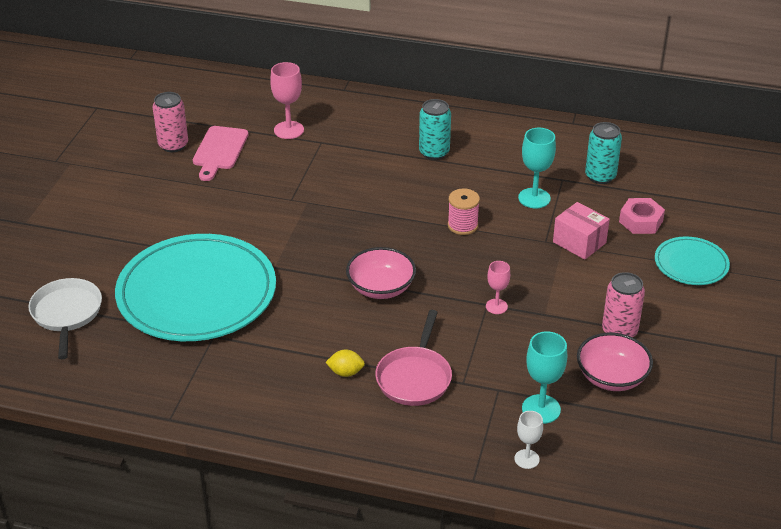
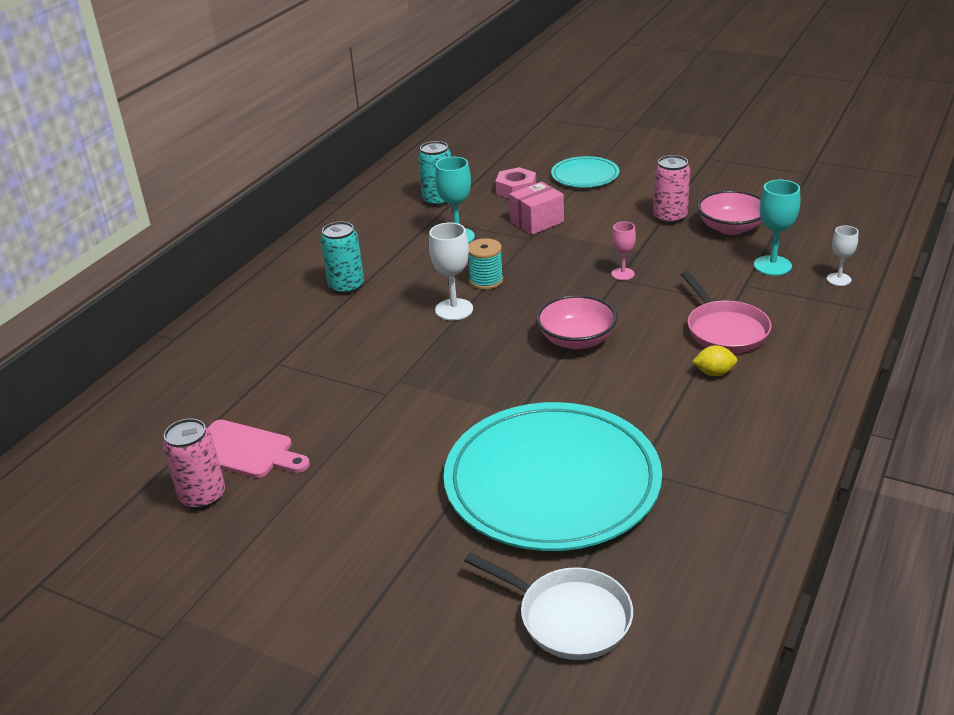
camera: 75 degrees left, 5 degrees down
white pan [28,278,102,359] -> white pan turned 150 degrees counterclockwise [464,552,633,660]
pink goblet [270,62,304,139] -> none
yellow lemon [325,350,365,377] -> yellow lemon turned 75 degrees clockwise [692,345,737,376]
pink pan [375,310,452,406] -> pink pan turned 45 degrees clockwise [681,271,772,353]
pink spool [448,188,480,235] -> turquoise spool [468,238,503,290]
none -> white goblet [429,222,473,320]

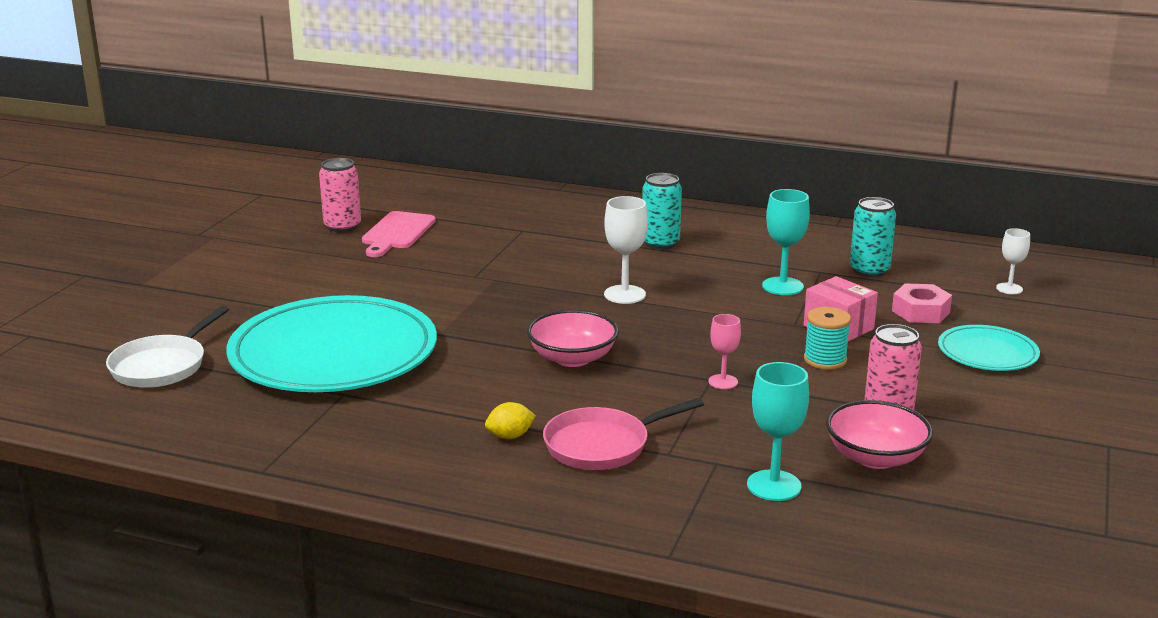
camera: 80 degrees right, 10 degrees down
turquoise spool [468,238,503,290] -> turquoise spool moved to [804,307,851,370]
yellow lemon [692,345,737,376] -> yellow lemon turned 75 degrees clockwise [485,402,536,439]
white goblet [827,225,858,286] -> white goblet moved to [996,228,1030,294]

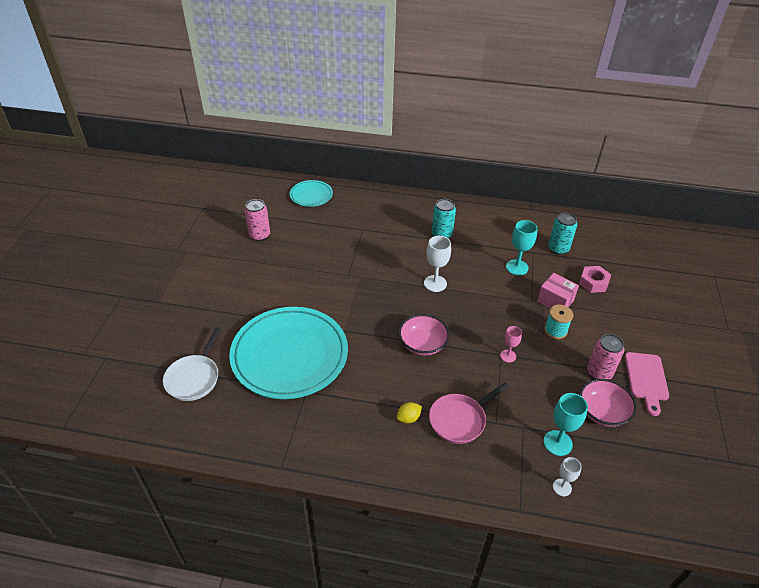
camera: 10 degrees left, 20 degrees up
pink cutting board [362,211,436,257] -> pink cutting board moved to [625,352,669,416]
turquoise plate [938,325,1040,371] -> turquoise plate moved to [289,180,333,207]
white goblet [996,228,1030,294] -> white goblet moved to [553,457,582,496]

